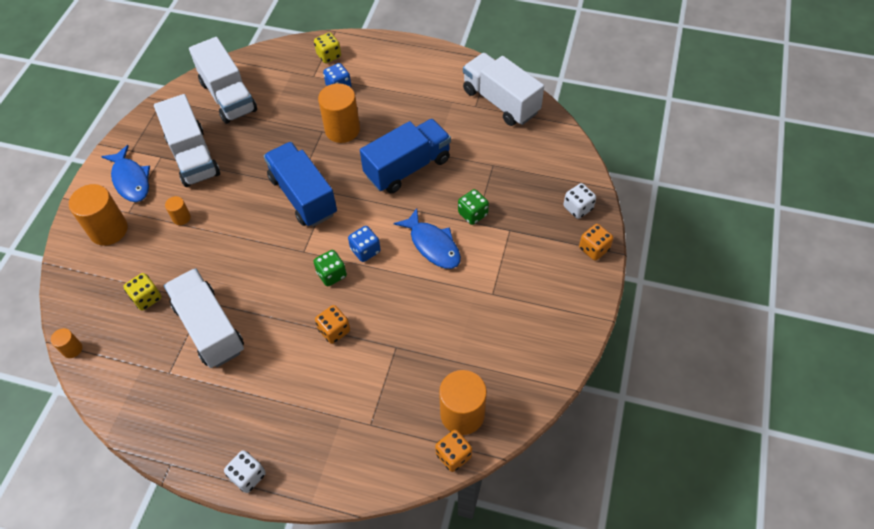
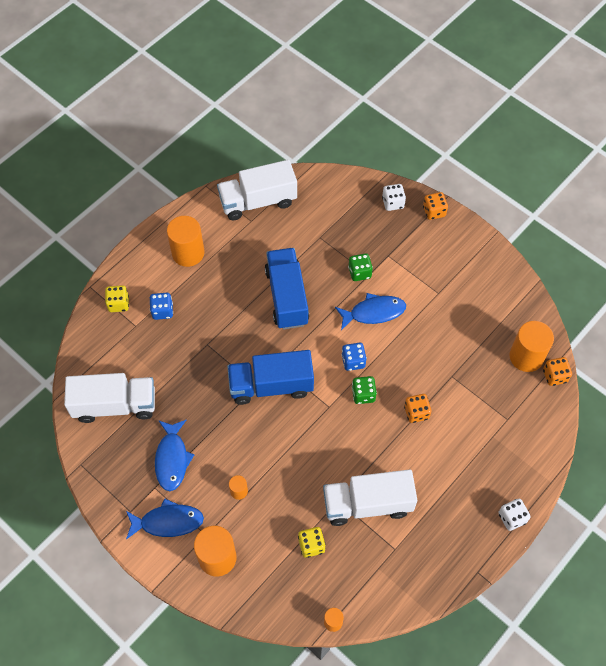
camera: 65 degrees left, 5 degrees up
white truck [154,94,220,187] -> blue fish [155,420,194,491]
orange cylinder [318,83,360,143] -> orange cylinder moved to [167,216,204,267]

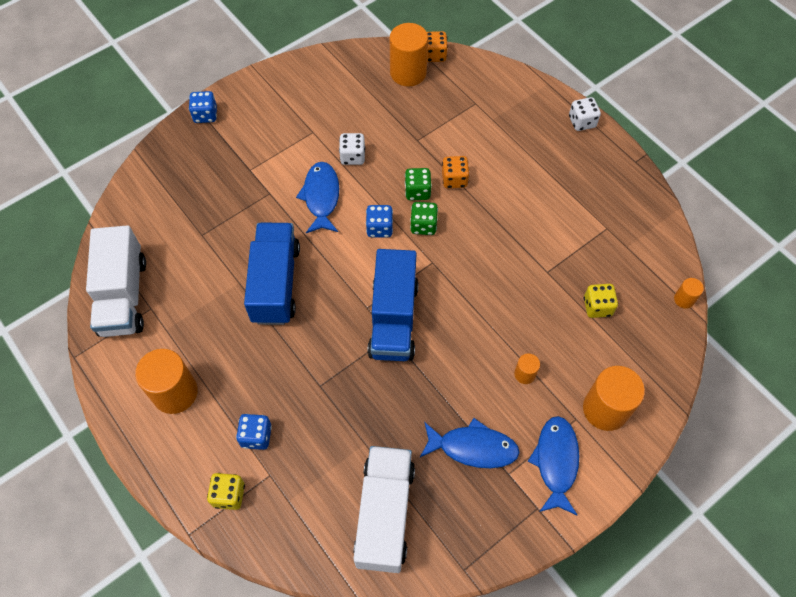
camera: 80 degrees left, 0 degrees up
blue truck [265,248,309,329] -> blue truck turned 90 degrees clockwise [244,223,300,325]
white truck [323,469,417,526] -> none
green dice [348,253,373,281] -> green dice moved to [405,168,432,200]
white dice [382,184,406,211] -> white dice moved to [339,133,365,165]
orange dice [423,192,448,220] -> blue dice [189,91,217,123]

